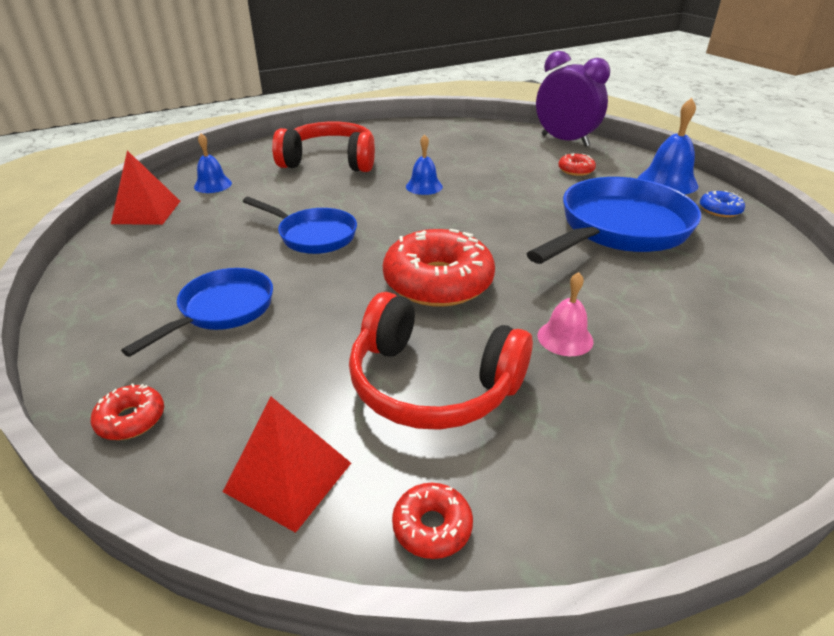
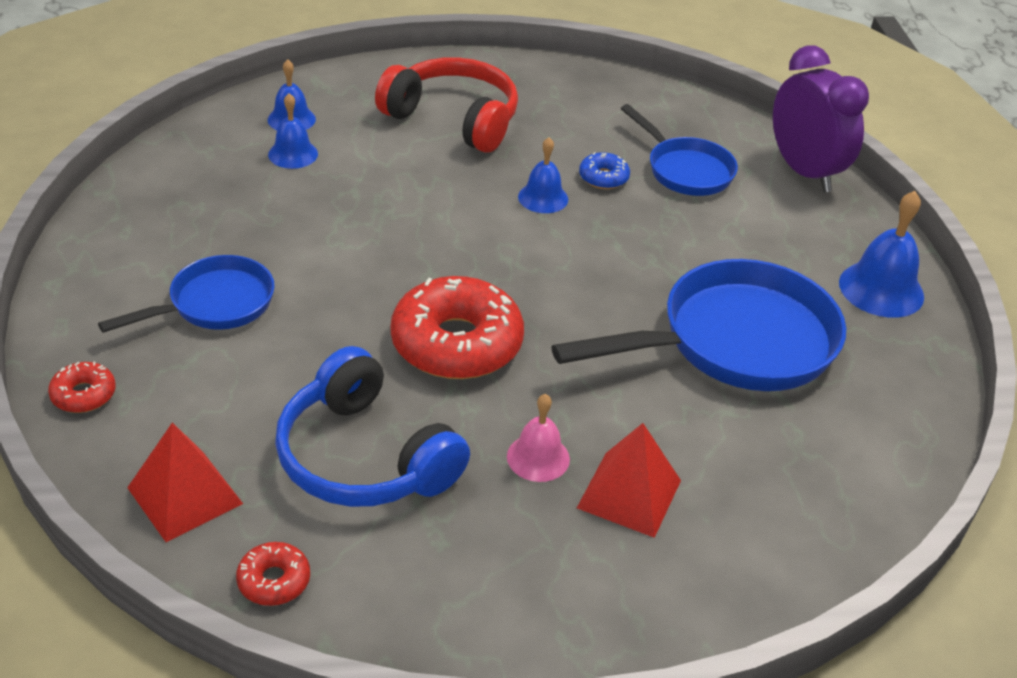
camera: 20 degrees right, 5 degrees up
red pyramid [111,150,180,225] -> red pyramid moved to [577,423,681,538]
blue pan [242,197,357,254] -> blue pan moved to [621,104,738,196]
red headphones [349,292,533,430] -> blue headphones [275,346,470,507]
red donut [558,153,596,176] -> none
blue donut [700,191,745,217] -> blue donut moved to [579,152,630,189]
none -> blue bell [268,93,318,169]

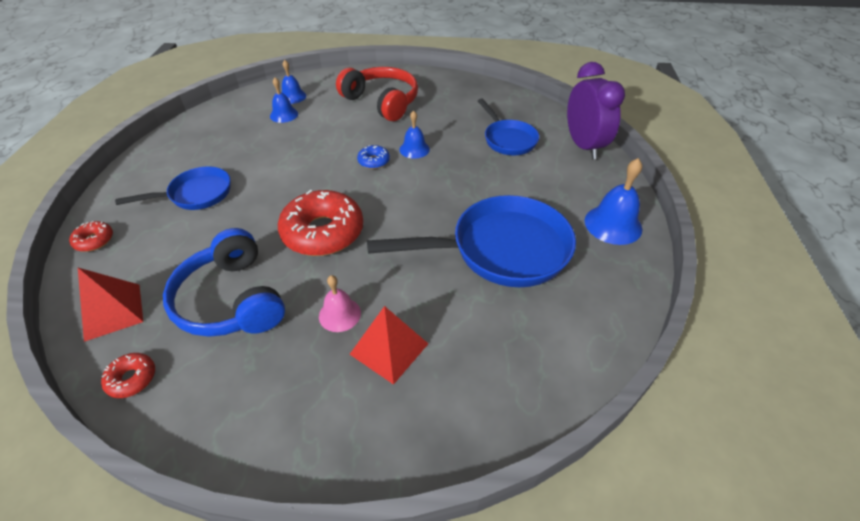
camera: 15 degrees right, 5 degrees up
blue donut [579,152,630,189] -> blue donut moved to [357,145,390,169]

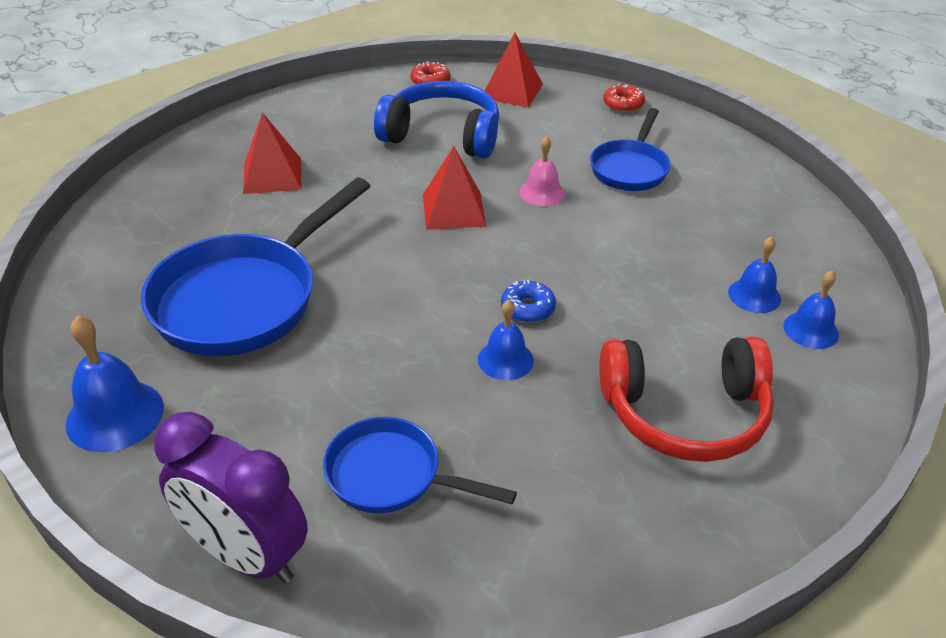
camera: 135 degrees right, 5 degrees down
red donut [278,190,363,256] -> red pyramid [423,146,487,230]
pink bell [319,275,361,332] -> pink bell moved to [520,136,565,206]

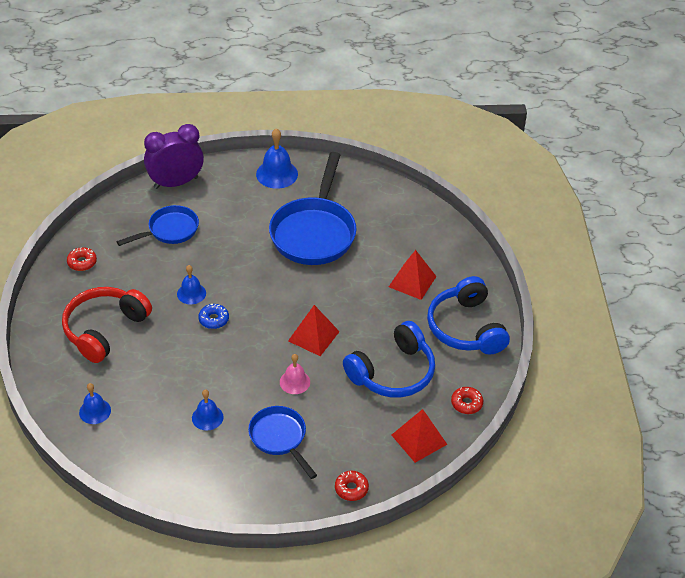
camera: 125 degrees right, 5 degrees up
blue pan [141,178,370,356] -> blue pan turned 150 degrees counterclockwise [269,152,357,265]
blue bell [728,237,781,313] -> blue bell moved to [192,389,223,430]
none -> red donut [67,247,97,271]
none -> blue headphones [427,276,510,354]

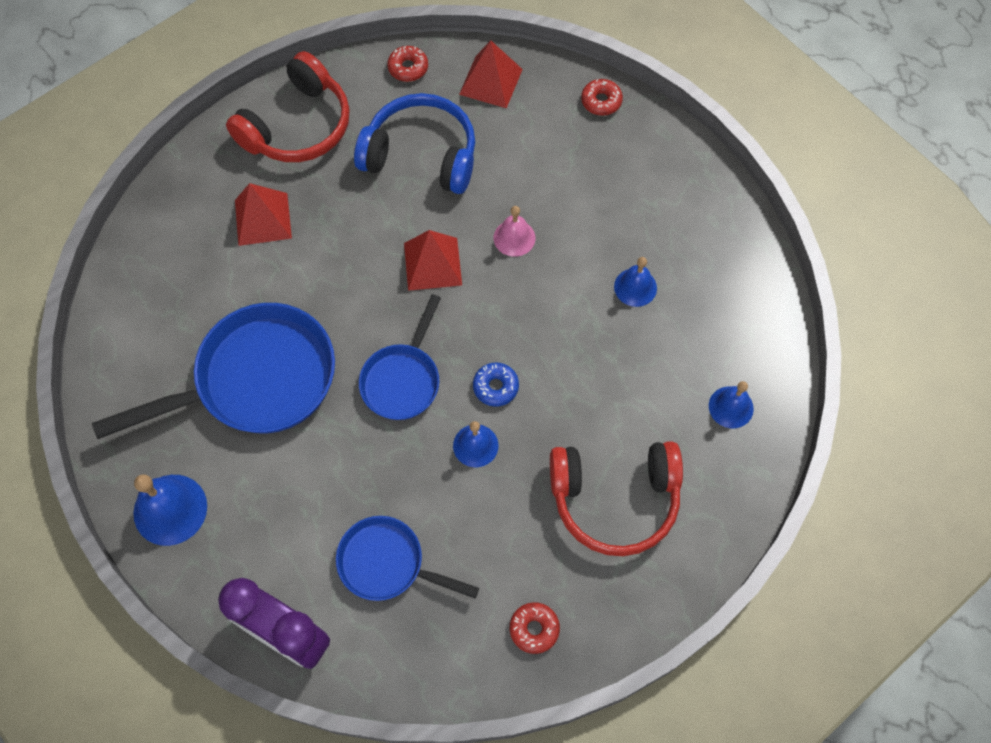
camera: 125 degrees left, 20 degrees up
blue pan [248,406,317,479] -> blue pan moved to [359,294,441,420]
blue headphones [427,276,510,354] -> red headphones [226,51,350,162]

